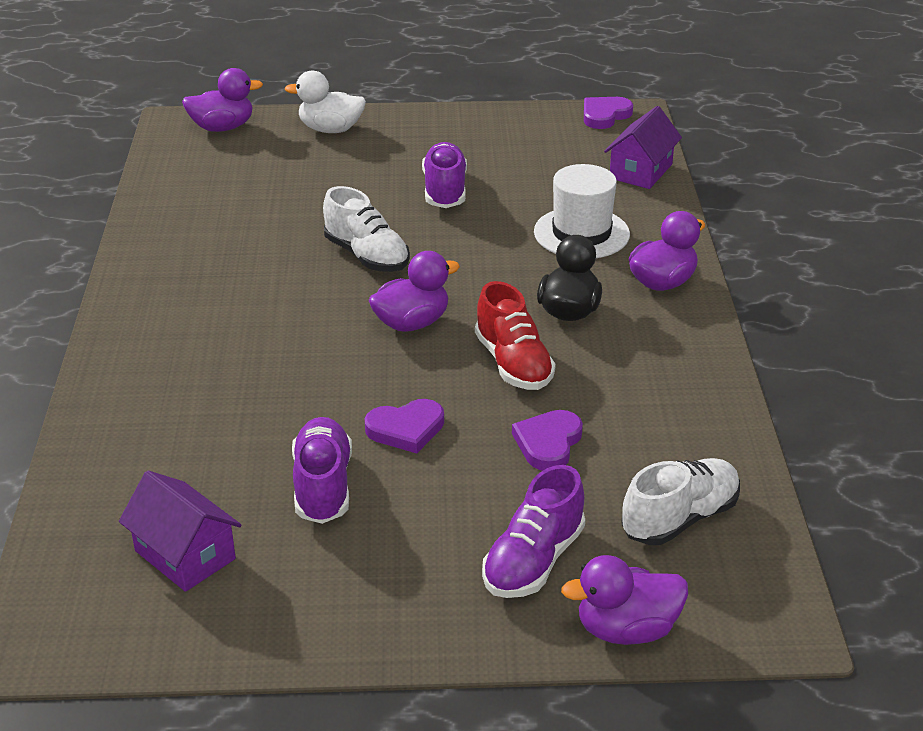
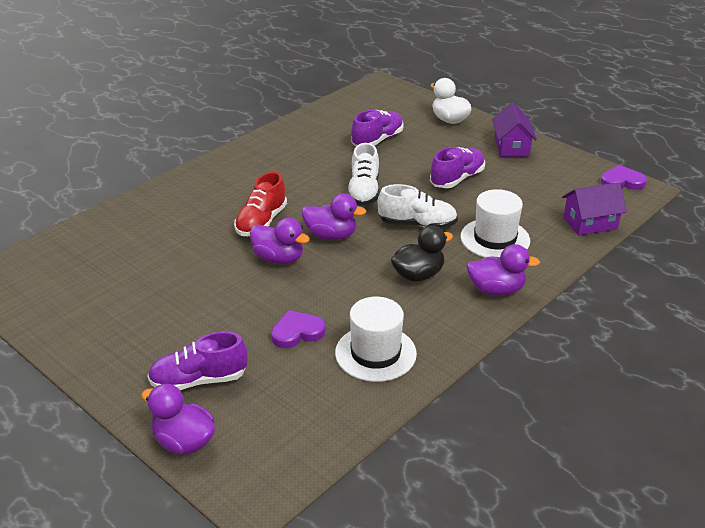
camera: 45 degrees right, 0 degrees up
purple house [119,470,242,592] -> purple house moved to [492,103,537,157]
purple duck [182,68,263,132] -> purple duck moved to [250,218,310,264]
purple shoe [292,417,352,524] -> purple shoe moved to [351,110,404,147]
purple heart [365,399,444,453] -> none
red shoe [475,281,556,390] -> red shoe moved to [234,172,287,236]
white shoe [621,458,740,545] -> white shoe moved to [377,184,458,229]
none -> white hat [335,297,417,382]

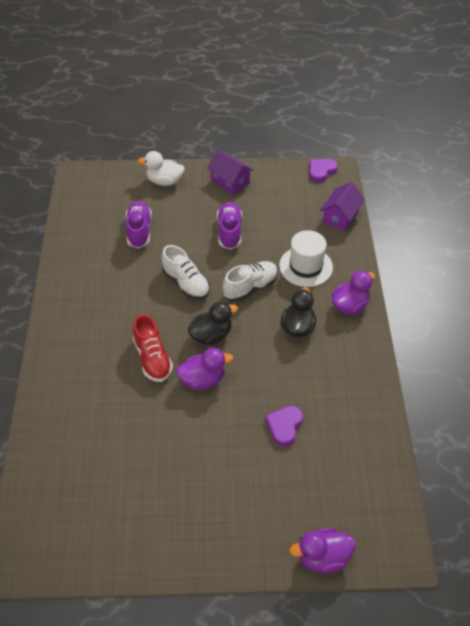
camera: 45 degrees left, 15 degrees up
purple shoe [147,331,248,390] -> none
purple duck [302,194,366,240] -> black duck [188,302,238,345]
white hat [335,297,417,382] -> none

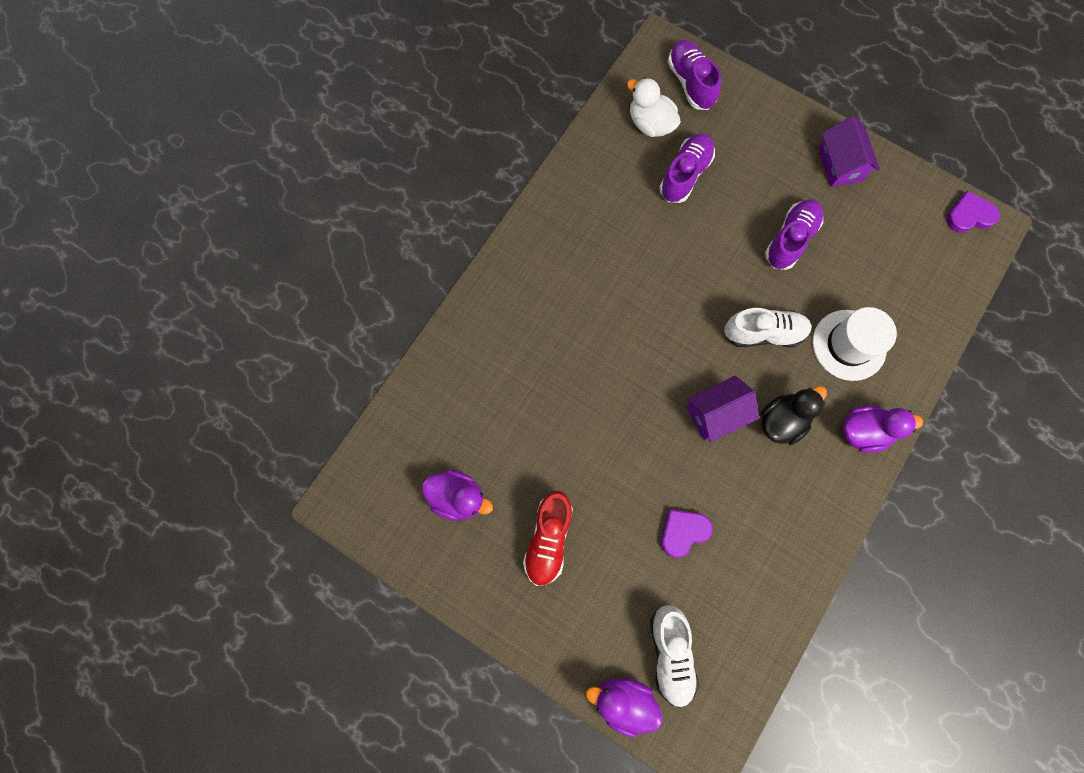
camera: 35 degrees right, 25 degrees up
red shoe [133,314,173,382] -> red shoe moved to [523,491,573,586]
white duck [138,151,185,186] -> white duck moved to [627,78,681,137]
white shoe [161,245,210,300] -> white shoe moved to [650,605,699,708]
purple duck [176,348,233,390] -> purple duck moved to [422,469,493,521]
black duck [188,302,238,345] -> none
purple house [320,182,365,232] -> purple house moved to [687,376,759,442]
none -> purple shoe [668,40,721,110]

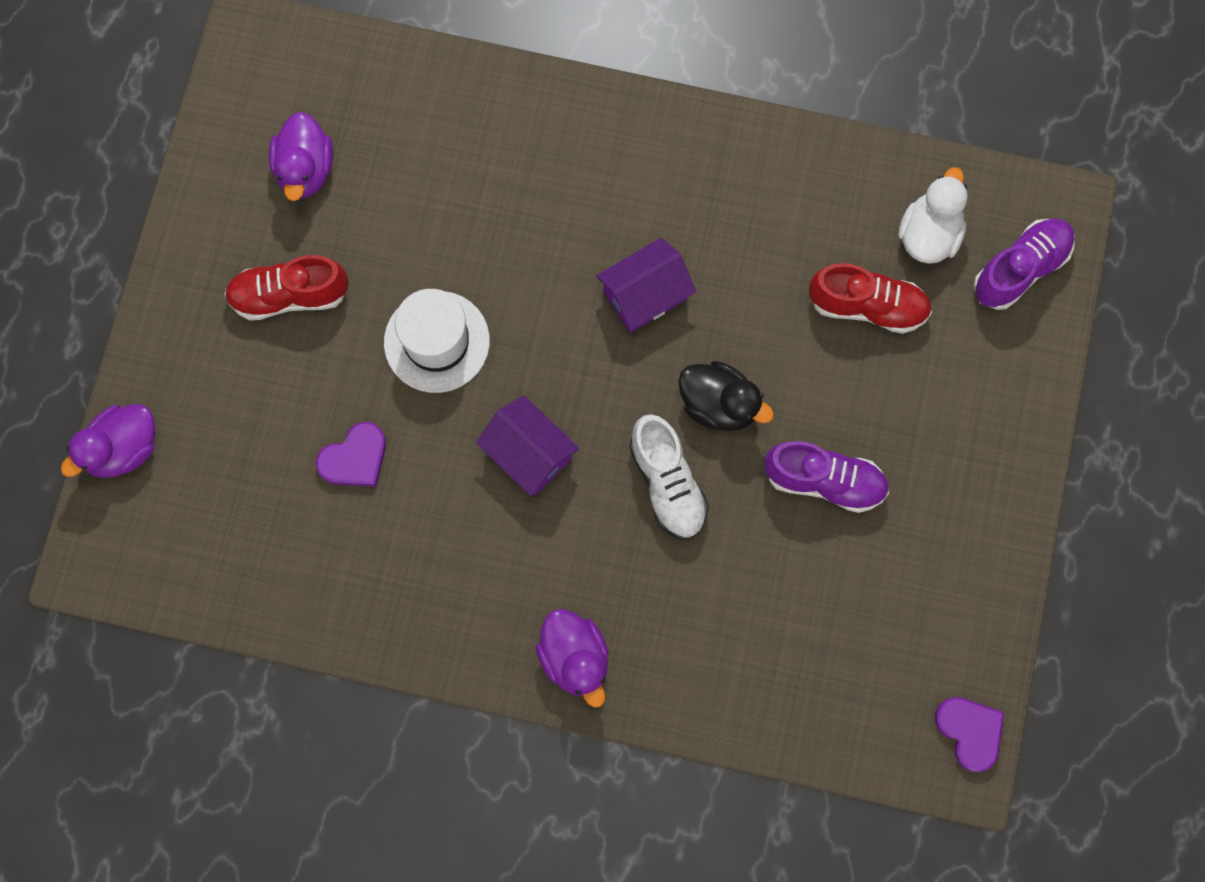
camera: 70 degrees right, 0 degrees up
purple duck [586,678,662,737] -> purple duck turned 135 degrees counterclockwise [61,404,155,478]
white shoe [650,605,699,708] -> none
purple shoe [659,133,715,203] -> red shoe [809,263,932,334]
purple heart [661,509,713,558] -> purple heart turned 105 degrees clockwise [316,422,386,487]
black duck [761,386,827,445] -> black duck moved to [678,361,774,431]
white hat [812,307,897,381] -> white hat moved to [384,289,490,393]
purple house [818,116,880,187] -> purple house moved to [596,238,696,332]

